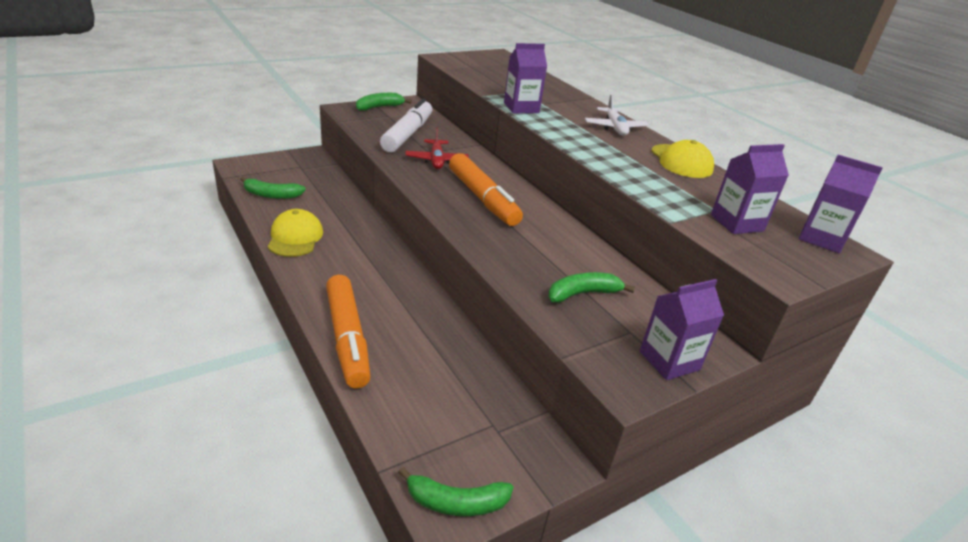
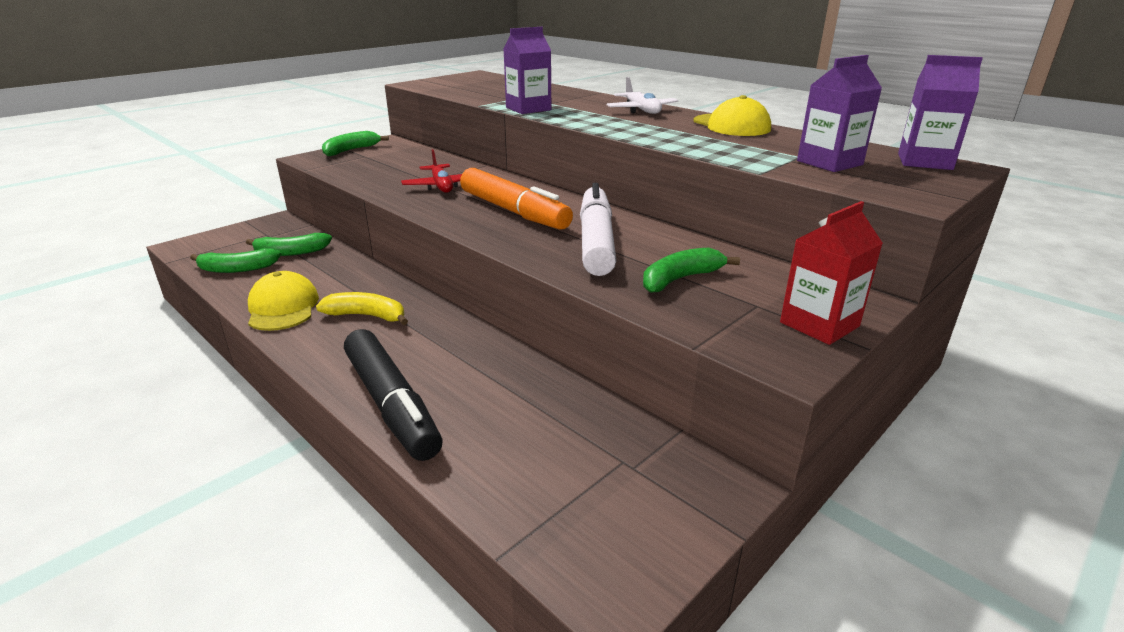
camera: 10 degrees left, 5 degrees down
orange marker [326,275,371,388] -> black marker [344,329,442,461]
white marker [380,98,432,152] -> white marker moved to [580,183,617,276]
green banana [398,467,513,516] -> green banana moved to [246,233,332,256]
purple carton [640,279,724,380] -> red carton [780,201,883,345]
none -> yellow banana [316,292,408,325]

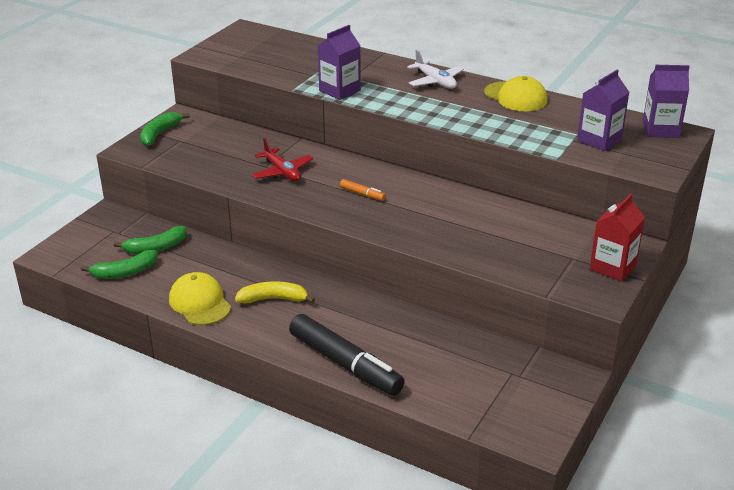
camera: 15 degrees left, 5 degrees up
orange marker [460,168,573,230] -> orange marker [340,179,386,201], size x0.41
white marker [580,183,617,276] -> none
green banana [643,247,740,293] -> none

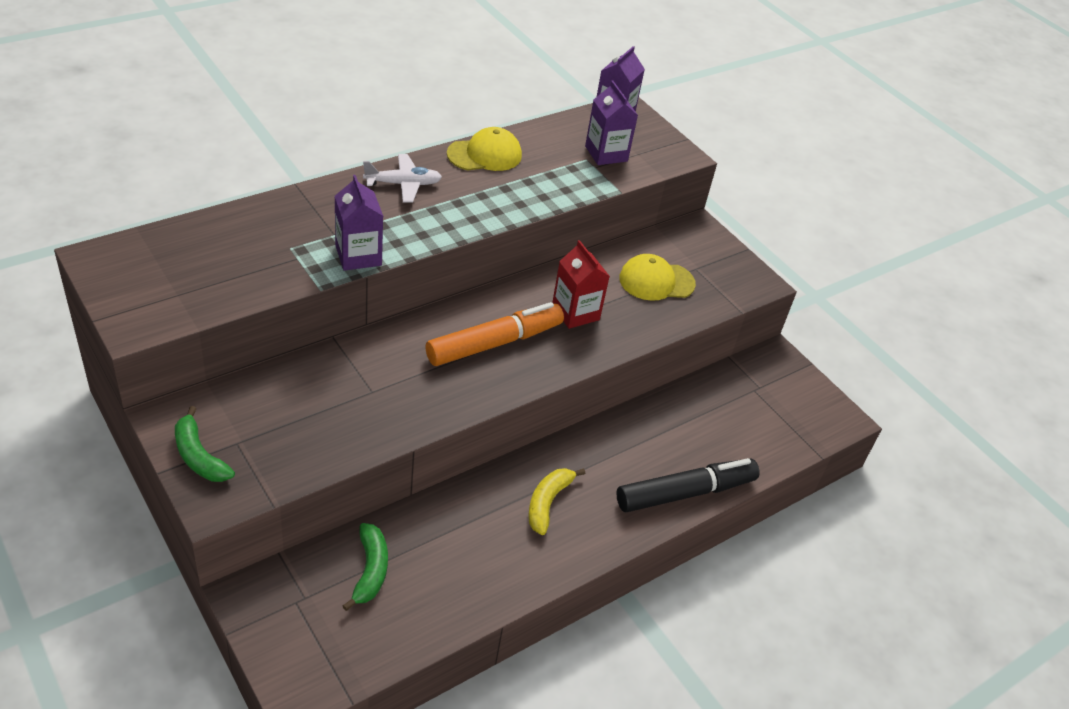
camera: 70 degrees left, 10 degrees up
green banana [81,250,157,279] -> none
yellow cap [169,272,231,325] -> yellow cap moved to [619,254,696,301]
red plane [251,138,313,181] -> none
orange marker [340,179,386,201] -> orange marker [425,302,564,366], size x2.45
red carton [590,194,645,281] -> red carton moved to [552,240,610,329]

